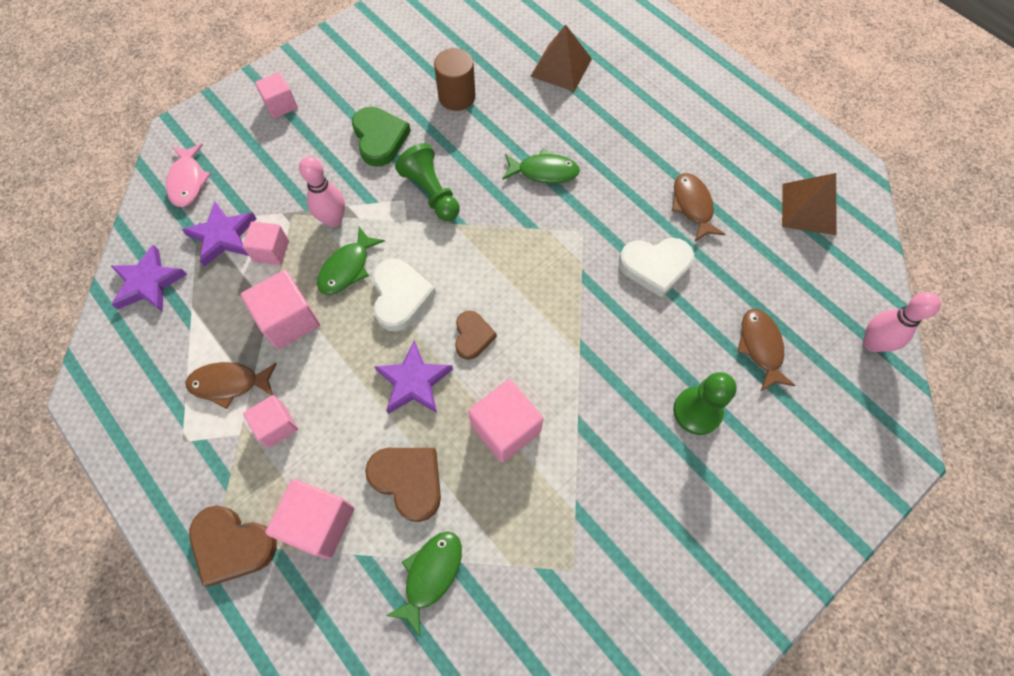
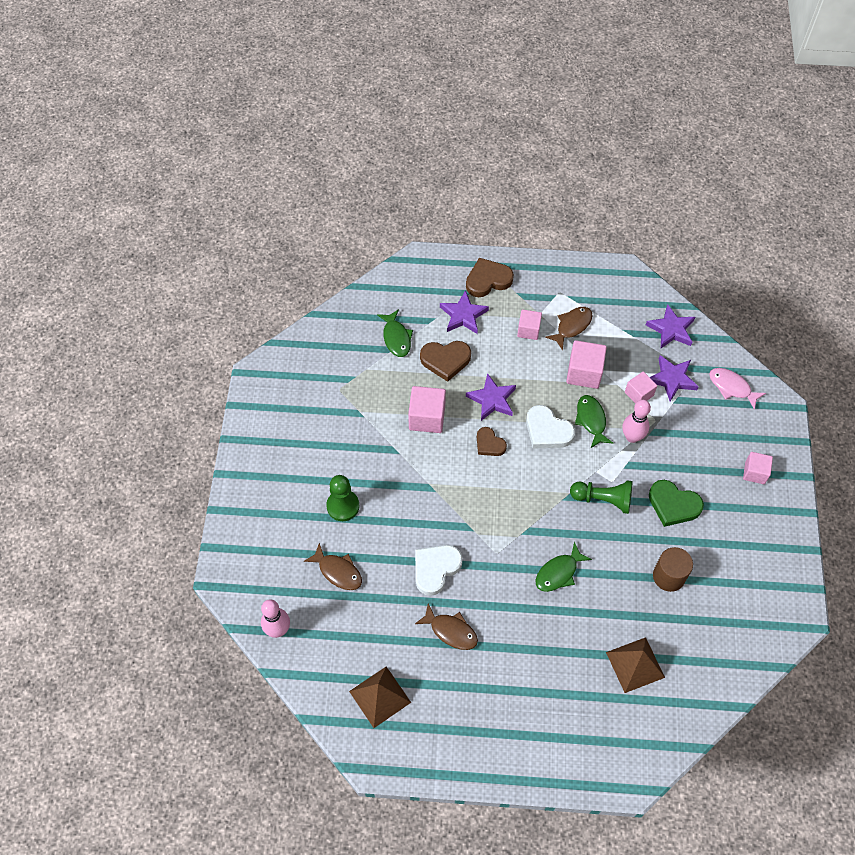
camera: 135 degrees right, 5 degrees down
pink cube [265,479,354,559] -> purple star [440,290,489,334]

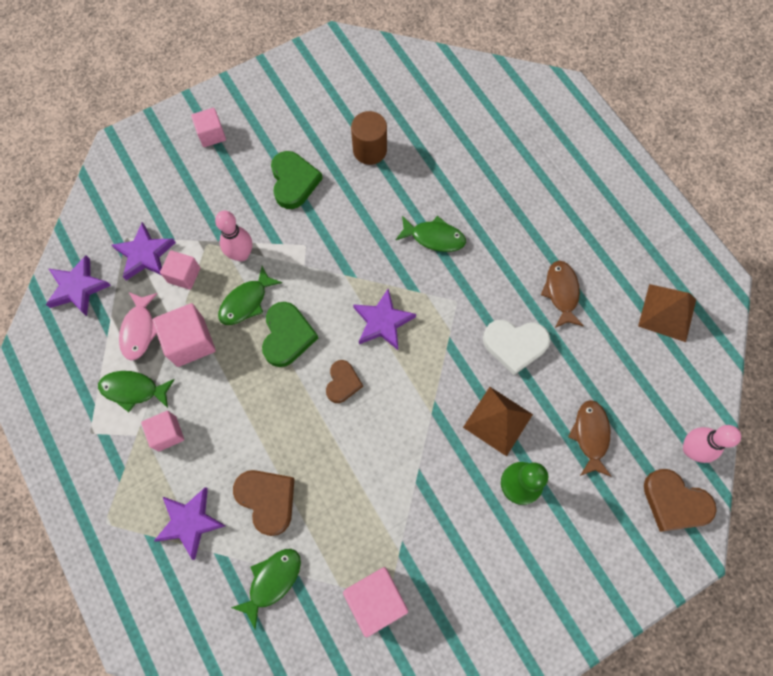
camera: 125 degrees left, 10 degrees up
pink cube [408,386,446,433] -> pink cube moved to [343,567,408,637]
brown heart [466,258,514,297] -> brown heart moved to [644,469,717,532]
purple star [466,373,516,421] -> purple star moved to [353,289,416,350]
white heart [526,405,575,449] -> green heart [262,302,318,367]
brown fish [545,307,593,350] -> green fish [98,371,175,412]
green pawn [570,480,632,514] -> none
brown pyramid [606,637,665,693] -> brown pyramid moved to [463,387,533,456]
pink fish [709,368,766,410] -> pink fish moved to [119,292,157,360]

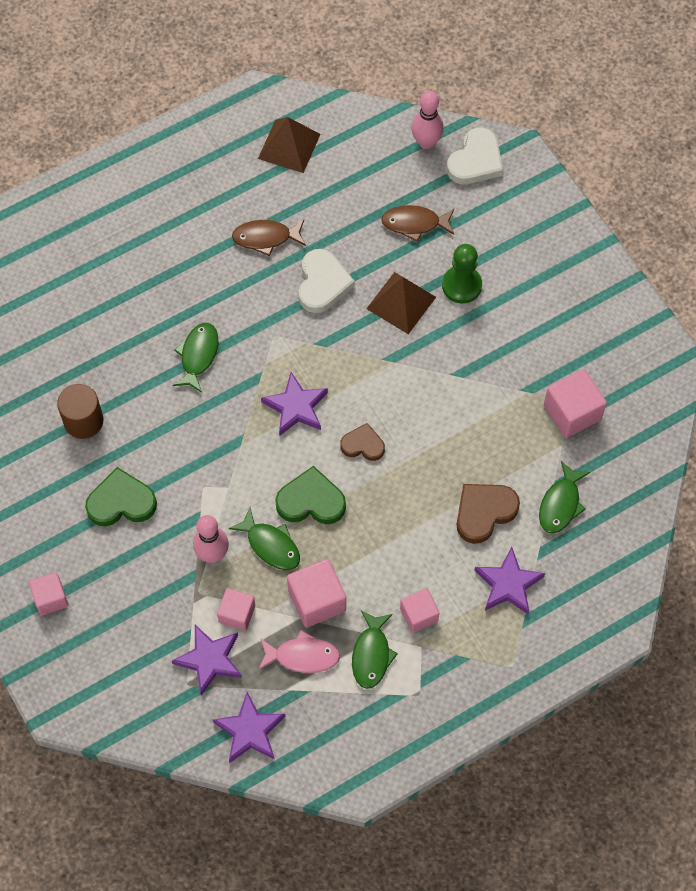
camera: 90 degrees left, 5 degrees down
green fish [231,549,301,629] -> green fish turned 105 degrees counterclockwise [539,461,590,534]
brown heart [644,469,717,532] -> white heart [447,127,503,184]

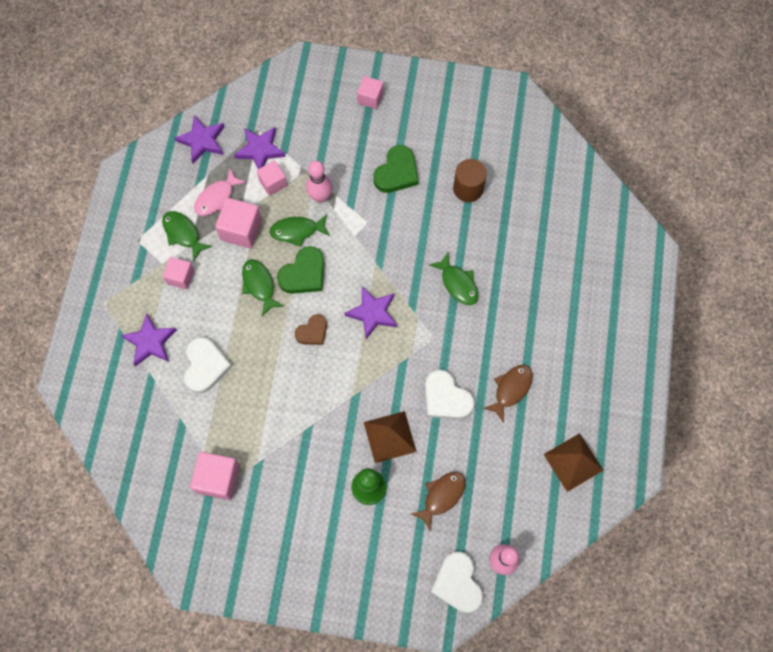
camera: 130 degrees right, 5 degrees up
brown heart [456,484,520,544] -> white heart [184,337,232,394]
green fish [539,461,590,534] -> green fish moved to [242,259,284,316]

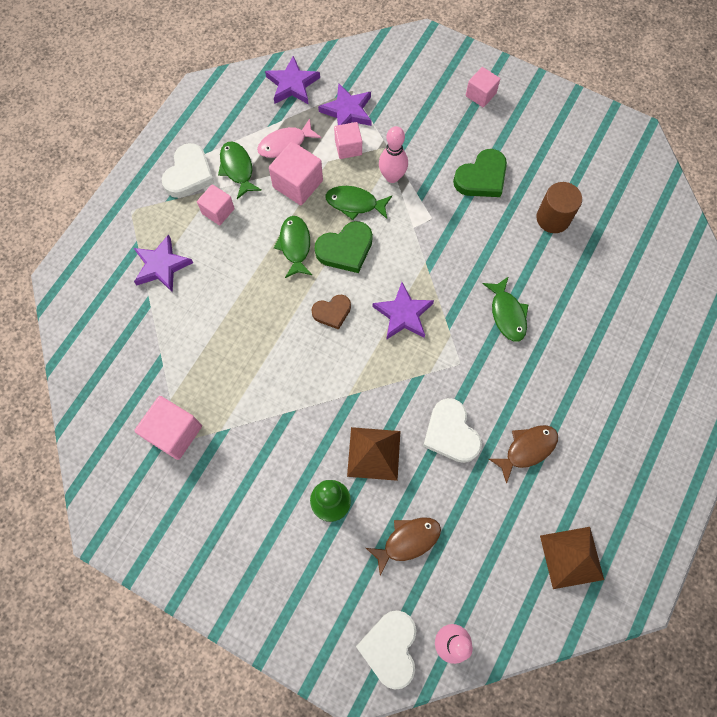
camera: 20 degrees right, 0 degrees up
white heart [184,337,232,394] -> white heart moved to [161,143,214,198]

